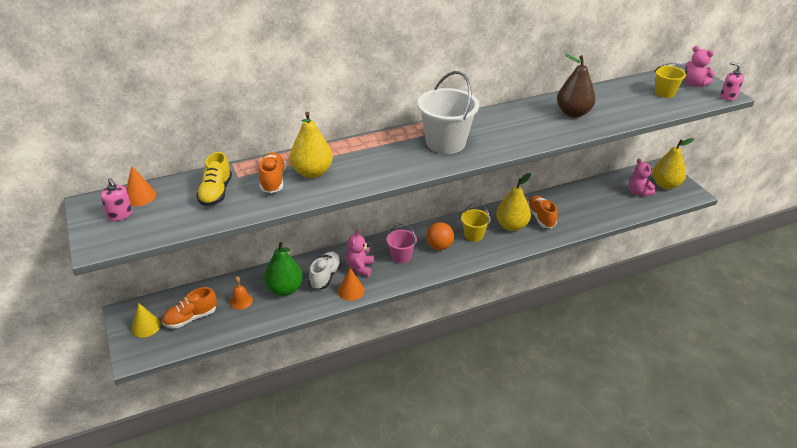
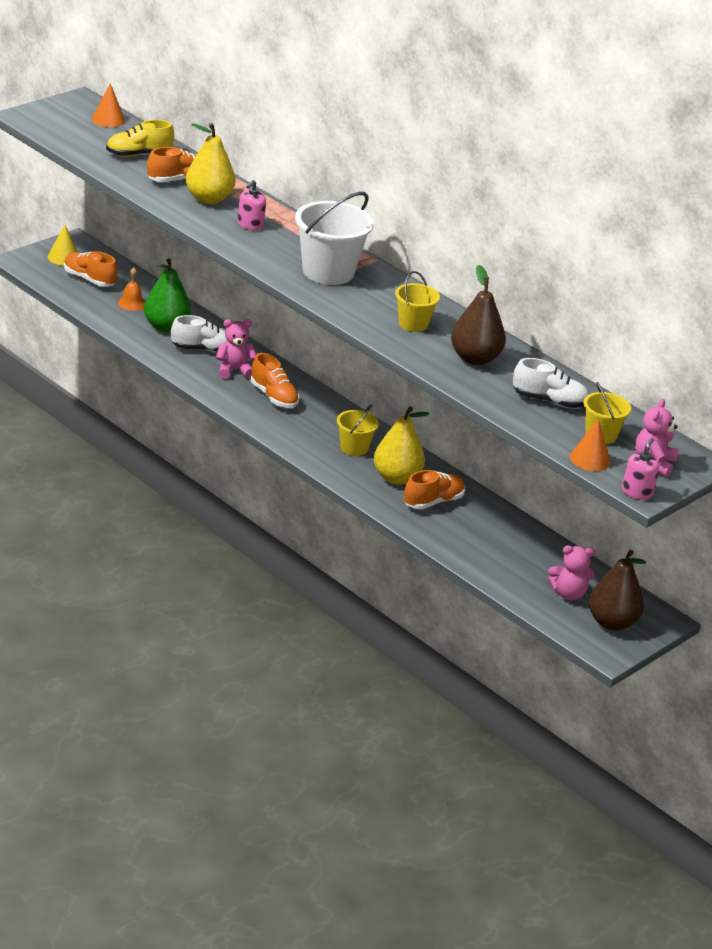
camera: 65 degrees right, 5 degrees down
pink soap dispenser [101,178,132,221] -> pink soap dispenser moved to [238,180,266,230]
orange cone [338,268,365,301] -> orange cone moved to [570,418,611,471]
pink bucket [386,223,417,263] -> orange shoe [251,353,299,408]
orange ball [426,222,454,250] -> none
pink teddy bear [629,158,655,196] -> pink teddy bear turned 135 degrees counterclockwise [548,545,595,600]
yellow pear [652,138,694,189] -> brown pear [589,550,646,631]
none -> yellow bucket [395,271,440,332]
none -> white shoe [513,358,589,408]

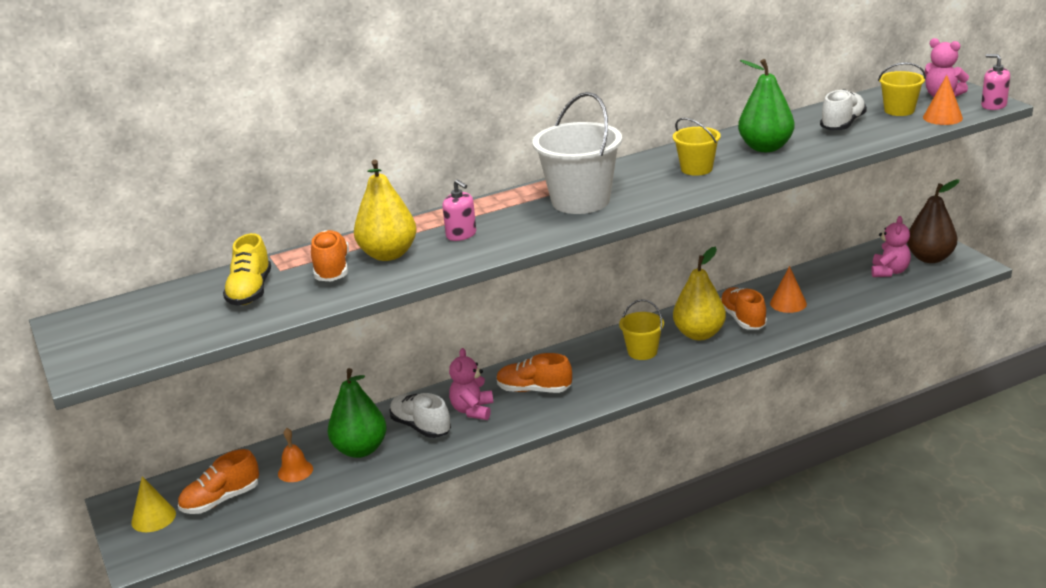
camera: 65 degrees left, 5 degrees down
orange cone [92,83,125,127] -> orange cone moved to [770,266,807,313]
white shoe [171,315,227,353] -> white shoe turned 60 degrees counterclockwise [389,393,451,438]
orange shoe [251,353,299,408] -> orange shoe turned 150 degrees counterclockwise [496,353,572,393]
brown pear [451,265,506,365] -> green pear [738,59,795,152]

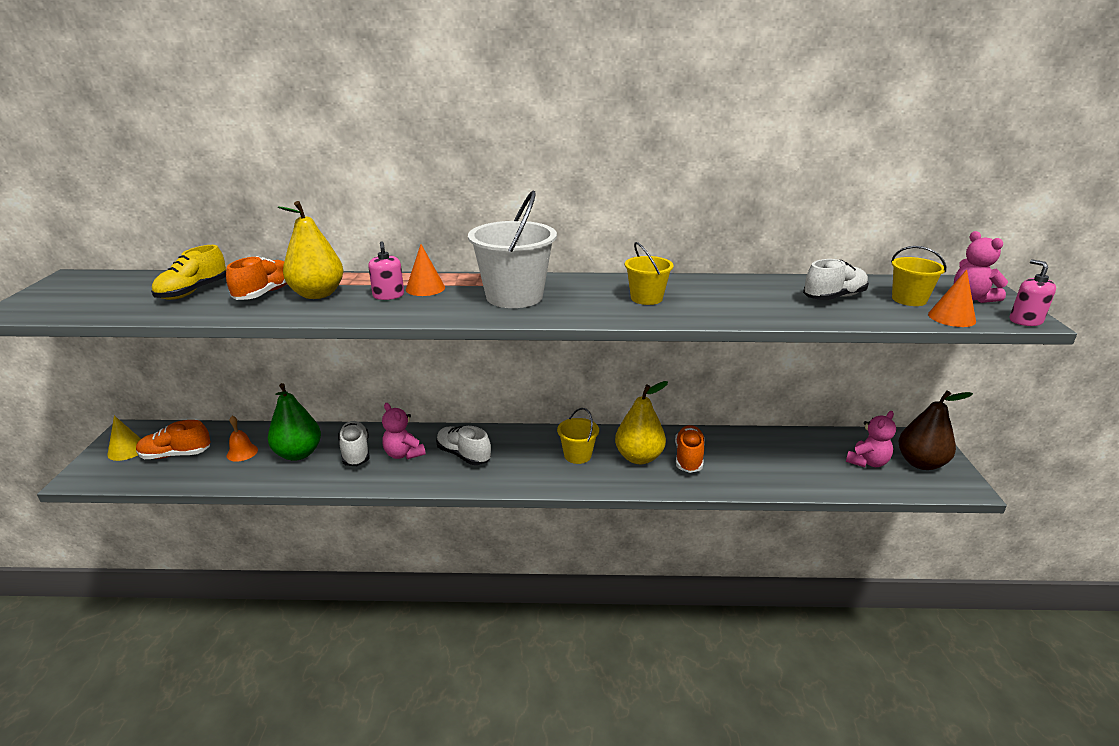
camera: 25 degrees right, 0 degrees up
pink teddy bear [449,348,493,420] -> pink teddy bear turned 75 degrees counterclockwise [382,403,425,459]
orange shoe [496,353,572,393] -> white shoe [436,426,491,465]
green pear [738,59,795,152] -> none
orange cone [770,266,807,313] -> orange cone moved to [406,244,445,296]

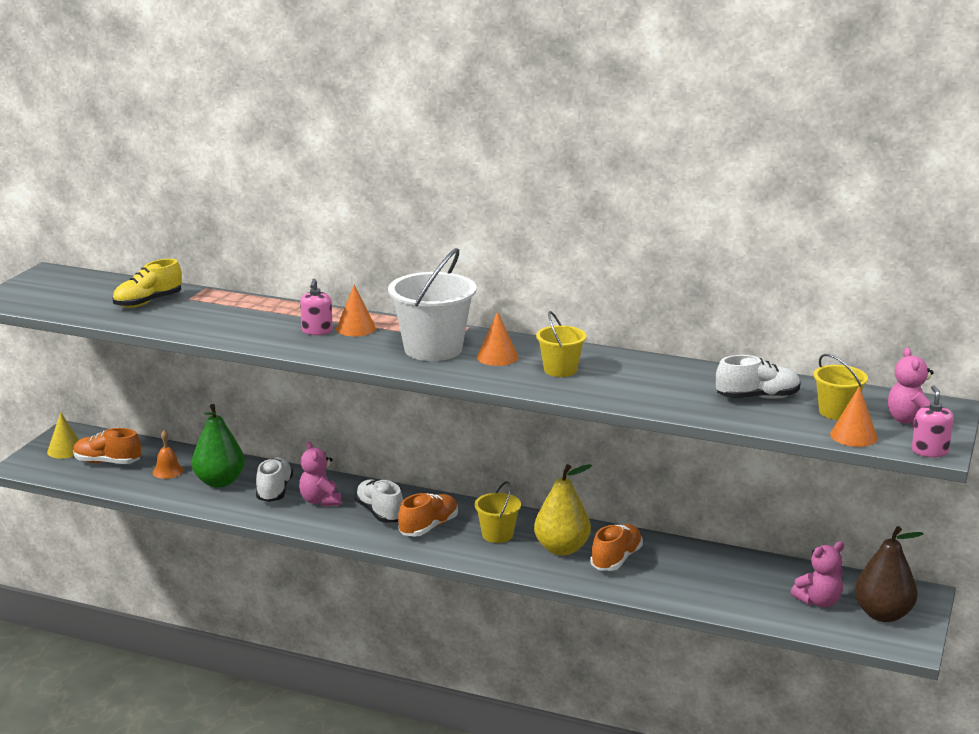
camera: 20 degrees right, 5 degrees down
orange shoe [226,256,287,300] -> orange shoe moved to [398,493,458,536]
yellow pear [278,201,343,299] -> none
none -> orange cone [477,311,518,366]

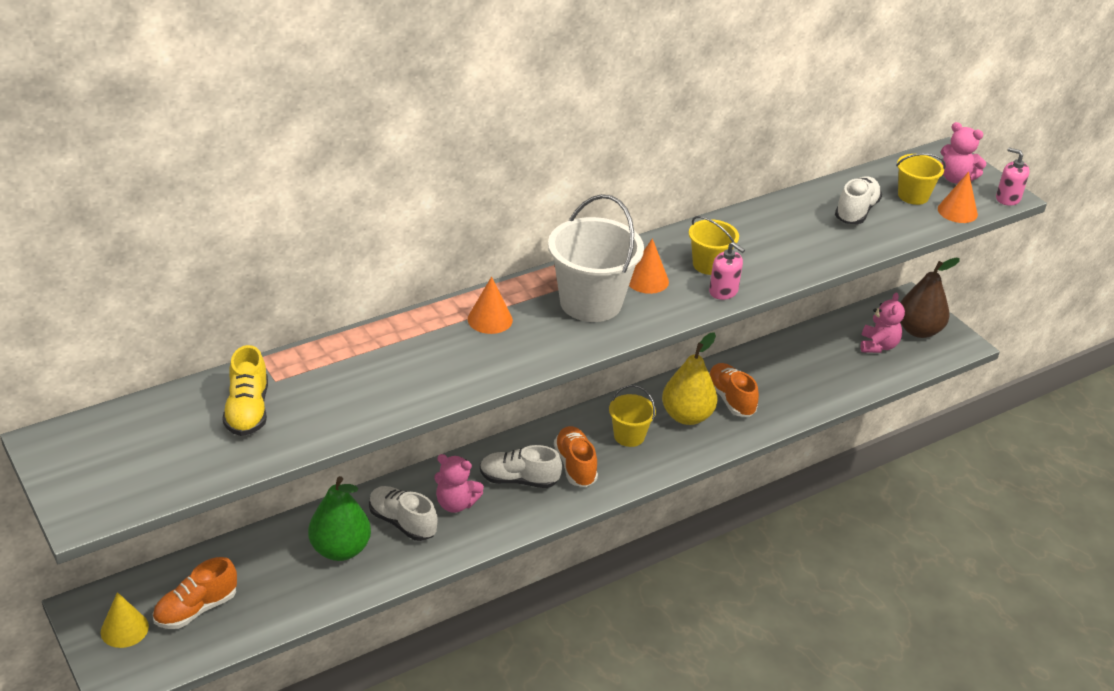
camera: 55 degrees left, 15 degrees up
orange bell [152,430,184,479] -> none
pink soap dispenser [300,279,333,335] -> pink soap dispenser moved to [709,242,745,300]

